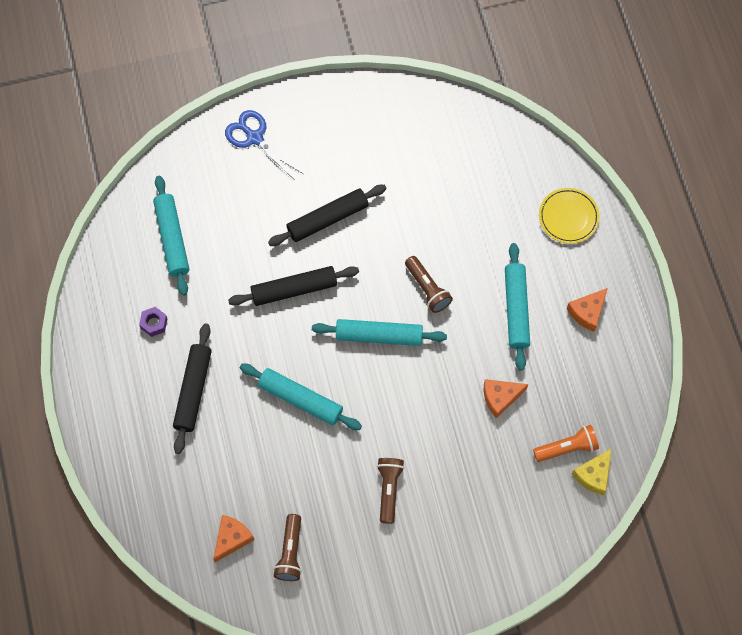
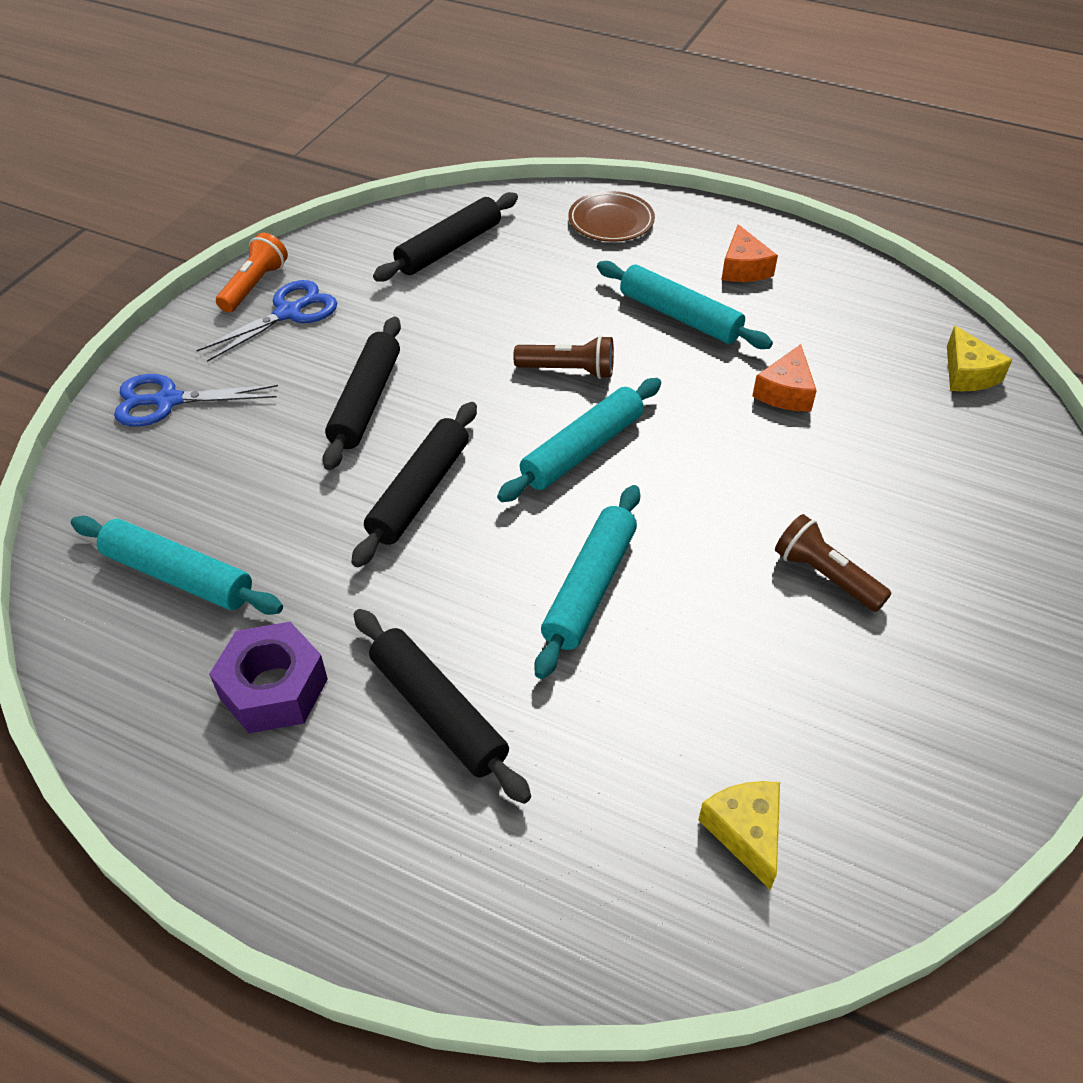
camera: 50 degrees left, 20 degrees down
purple nut [139,307,167,337] -> purple nut [209,622,328,733], size x1.85
orange cheese [213,515,254,562] -> yellow cheese [698,781,780,890]
turquoise rolling pin [240,364,362,430] -> turquoise rolling pin turned 45 degrees counterclockwise [534,485,640,679]
brown flashlight [273,514,302,581] -> none
orange flashlight [533,425,599,462] -> orange flashlight moved to [216,233,288,313]
yellow plate [539,188,600,244] -> brown plate [568,191,655,242]
none -> blue scissors [196,280,337,362]
none -> black rolling pin [373,192,518,281]

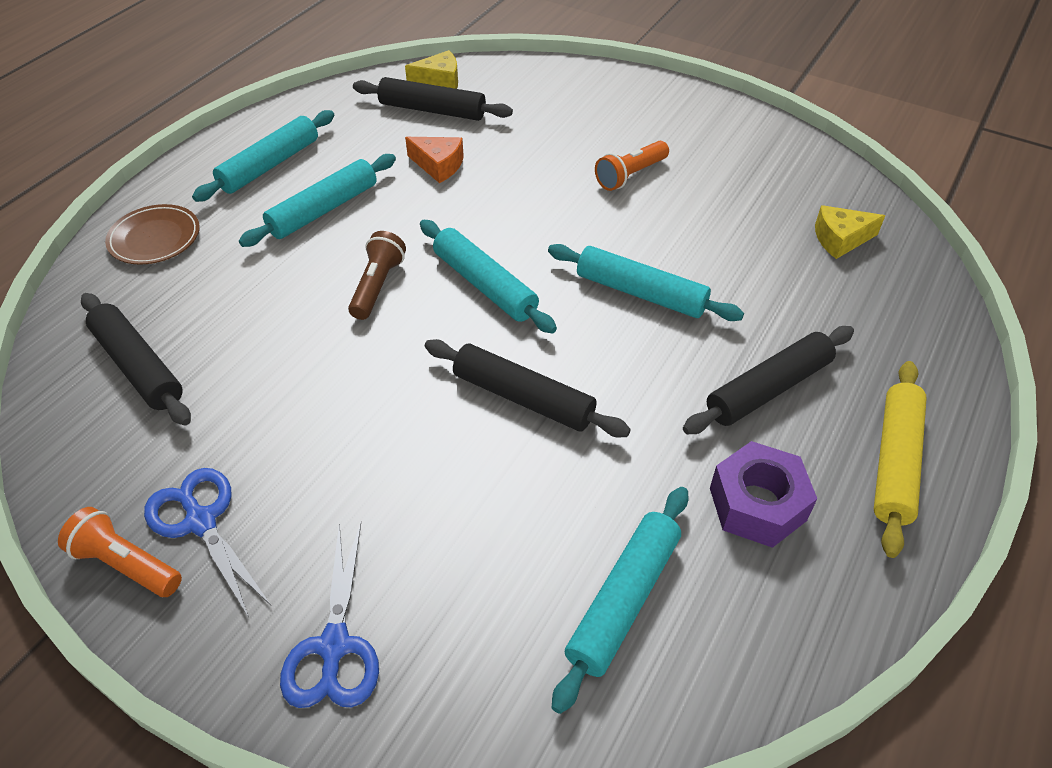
camera: 85 degrees left, 0 degrees up
black rolling pin [323,317,401,470] -> black rolling pin moved to [353,77,513,121]
orange cheese [721,224,778,282] -> turquoise rolling pin [192,110,334,202]
brown flashlight [775,514,892,612] -> orange flashlight [595,141,669,191]
none -> yellow rolling pin [874,361,927,558]

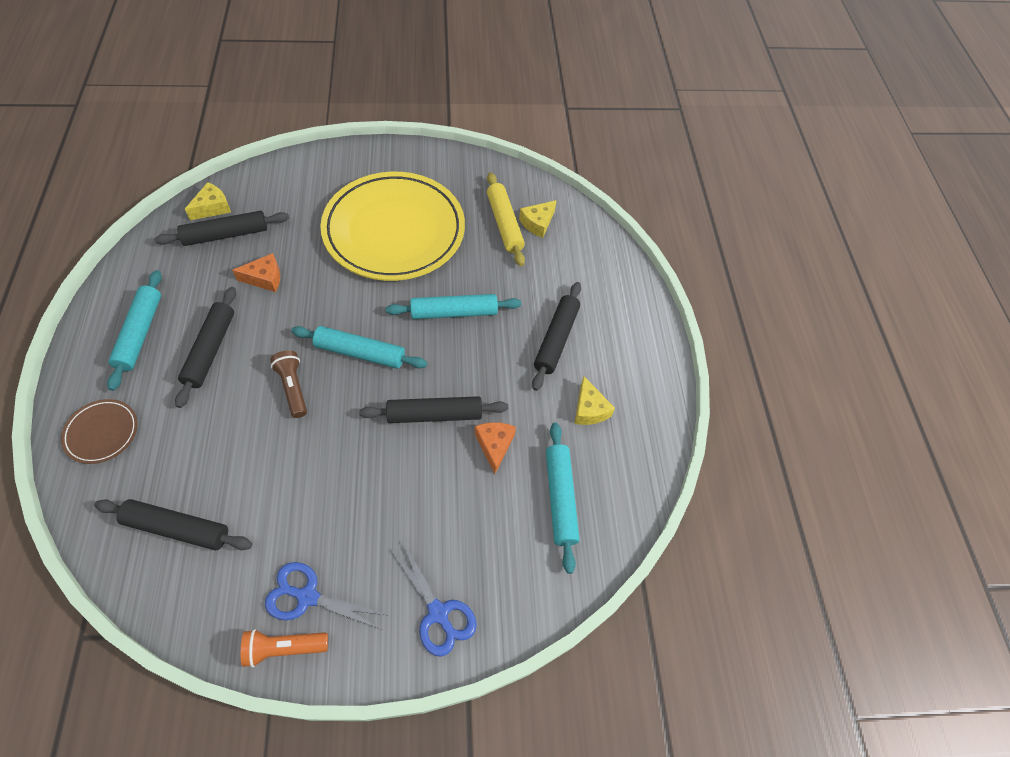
camera: 40 degrees left, 10 degrees up
turquoise rolling pin [239,154,396,247] -> black rolling pin [175,287,236,408]
orange flashlight [595,141,669,191] -> yellow plate [320,172,465,281]
purple nut [710,441,817,548] -> yellow cheese [574,377,615,425]
yellow rolling pin [874,361,927,558] -> yellow rolling pin moved to [487,172,525,266]
none -> orange cheese [475,422,516,474]

